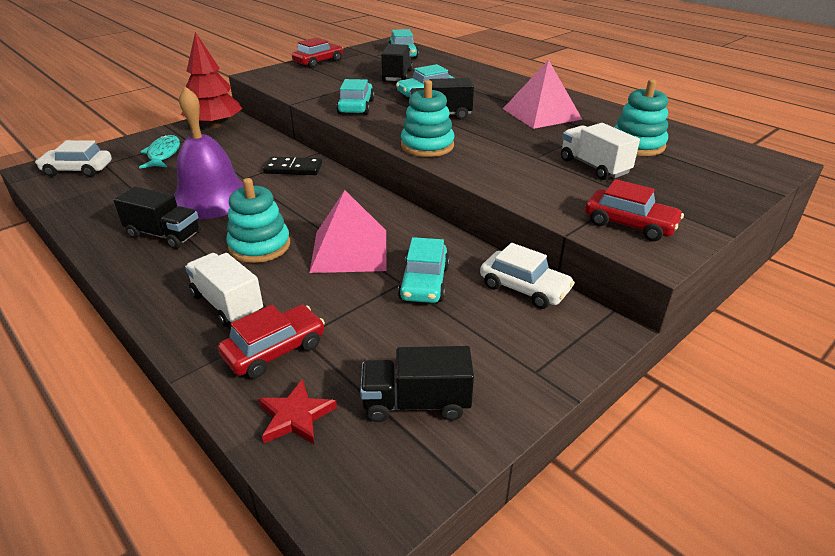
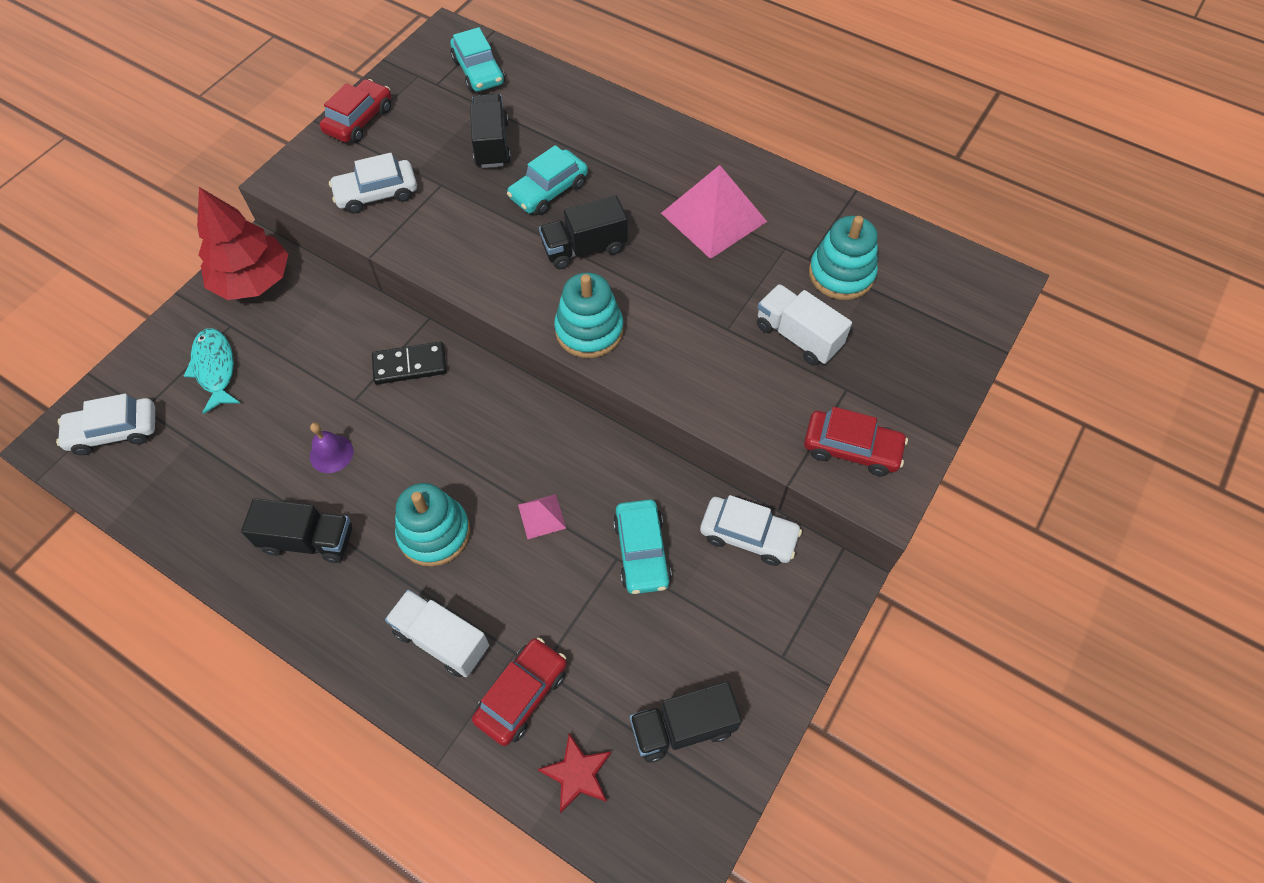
camera: 15 degrees left, 25 degrees up
purple bell [174,86,244,219] -> purple bell [310,423,353,473], size x0.42
pink pyramid [309,190,386,273] -> pink pyramid [518,494,566,539], size x0.47
turquoise car [336,79,375,115] -> none
none -> white car [329,153,417,214]

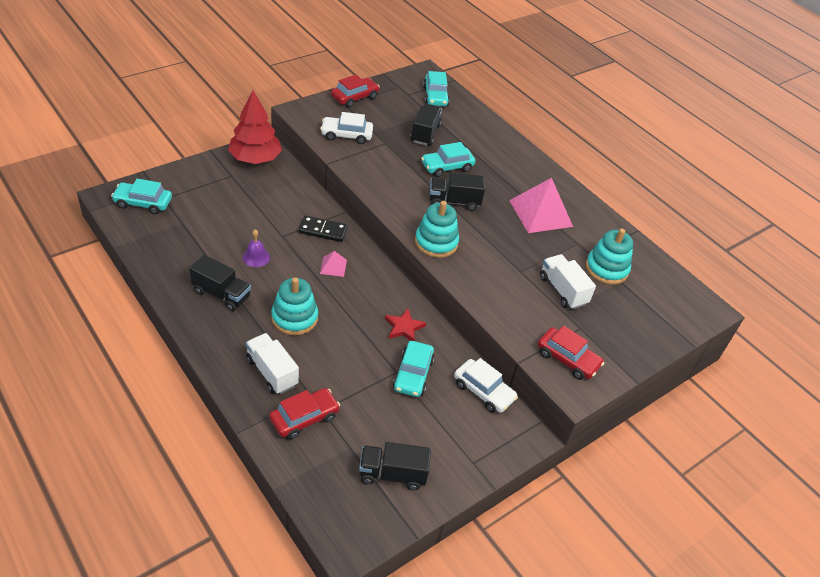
camera: 15 degrees right, 15 degrees down
white car [56,394,155,455] -> turquoise car [111,179,172,214]
turquoise fish [184,328,240,414] -> none
pink pyramid [518,494,566,539] -> pink pyramid moved to [320,251,347,277]
red star [537,733,612,813] -> red star moved to [385,309,426,341]

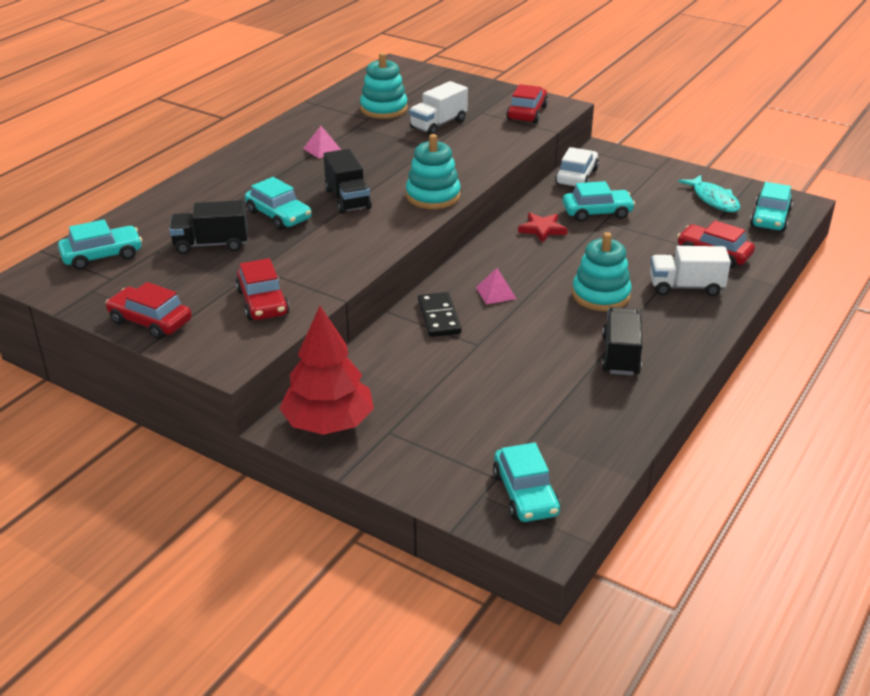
camera: 105 degrees left, 10 degrees down
purple bell [242,229,270,267] -> none
white truck [246,333,299,394] -> white truck turned 60 degrees clockwise [650,246,731,296]
white car [320,112,373,144] -> red car [235,258,290,321]
black truck [359,442,431,490] -> turquoise fish [678,175,740,212]
pink pyramid [509,178,573,233] -> pink pyramid [303,126,341,158], size x0.47
none -> turquoise car [750,182,793,231]

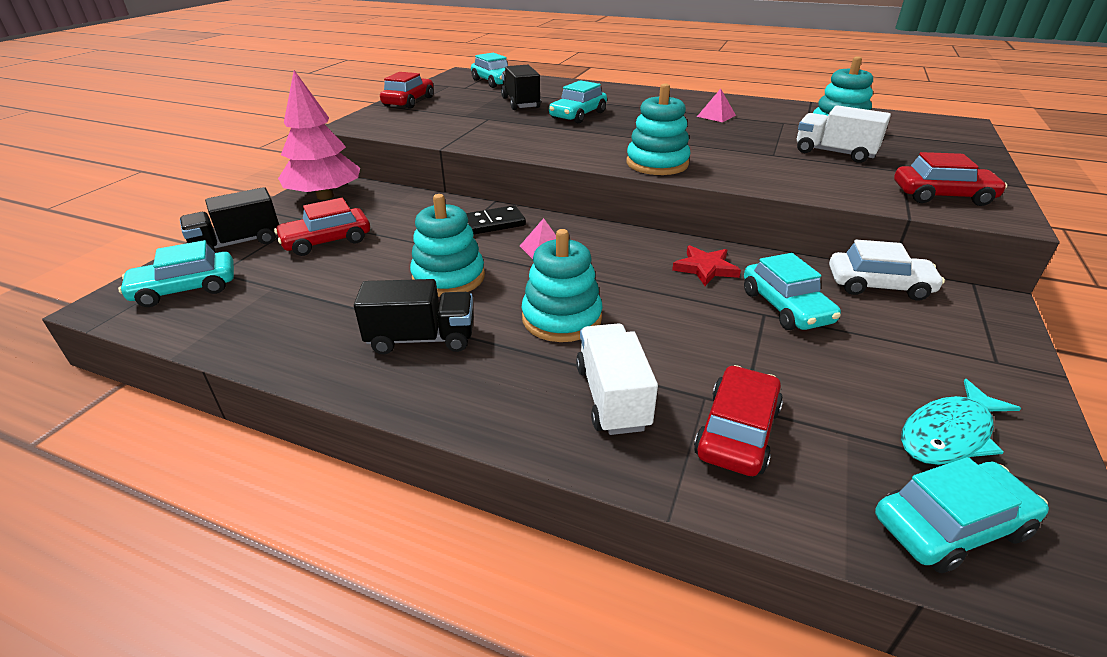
camera: 80 degrees right, 0 degrees up
red car [235,258,290,321] -> red car moved to [274,198,370,256]
red tree [279,306,374,435] -> pink tree [278,70,360,200]
black truck [324,149,372,214] -> black truck moved to [180,187,279,252]
turquoise car [750,182,793,231] -> turquoise car turned 150 degrees clockwise [875,457,1049,573]
none -> turquoise stacking toy [410,194,485,297]

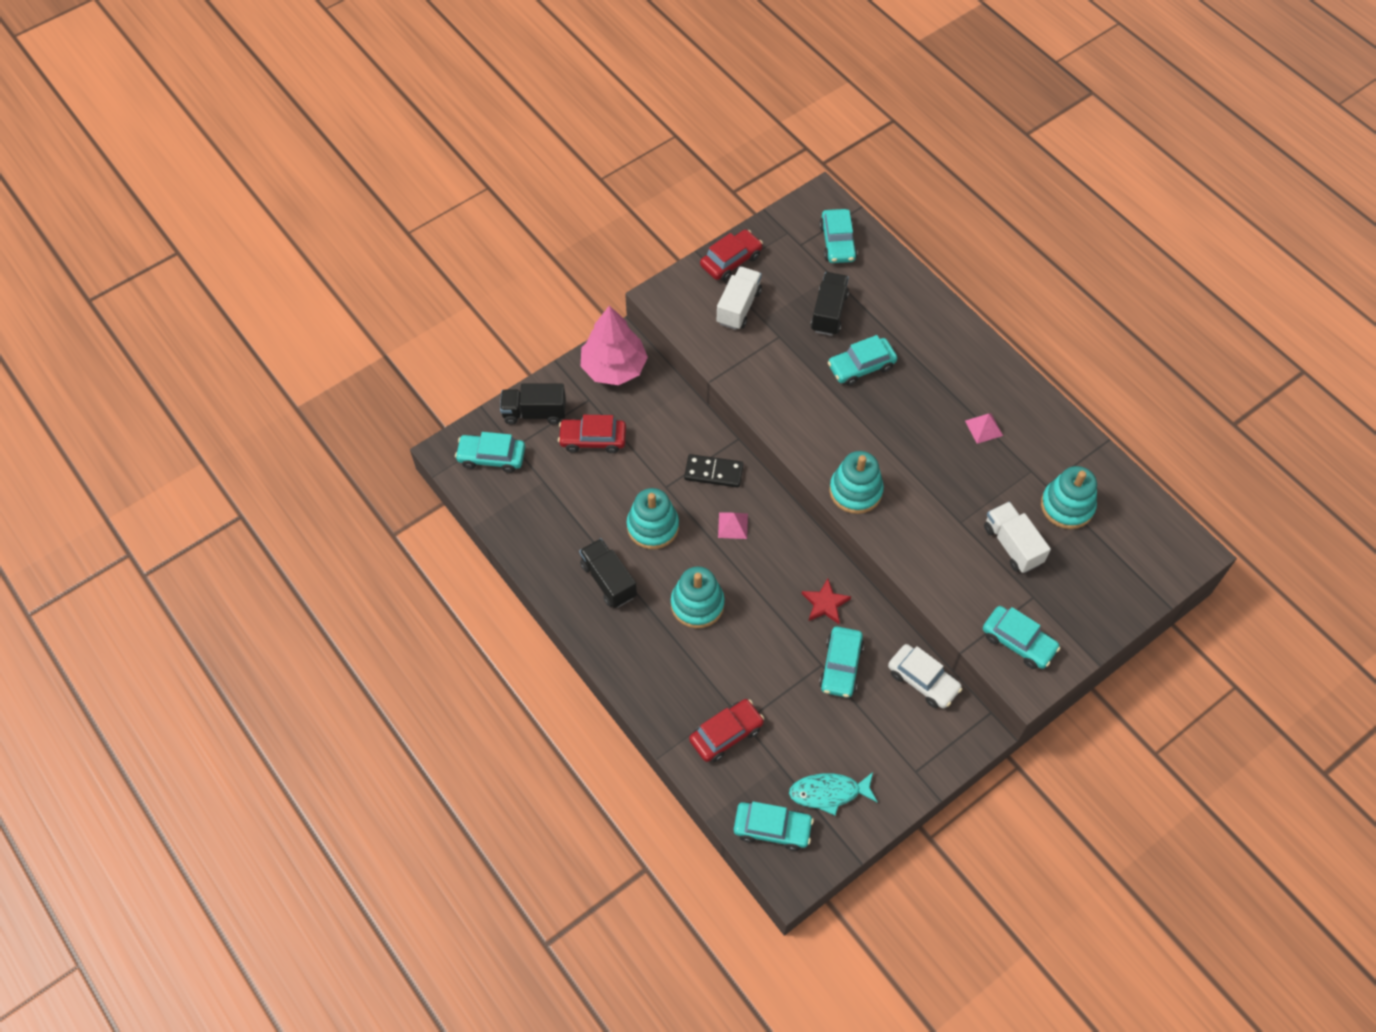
camera: 30 degrees right, 25 degrees up
black truck [354,279,473,354] -> black truck turned 150 degrees counterclockwise [579,538,637,608]
white truck [576,324,658,435] -> white truck moved to [717,267,762,330]
red car [894,152,1007,206] -> turquoise car [983,606,1060,669]

